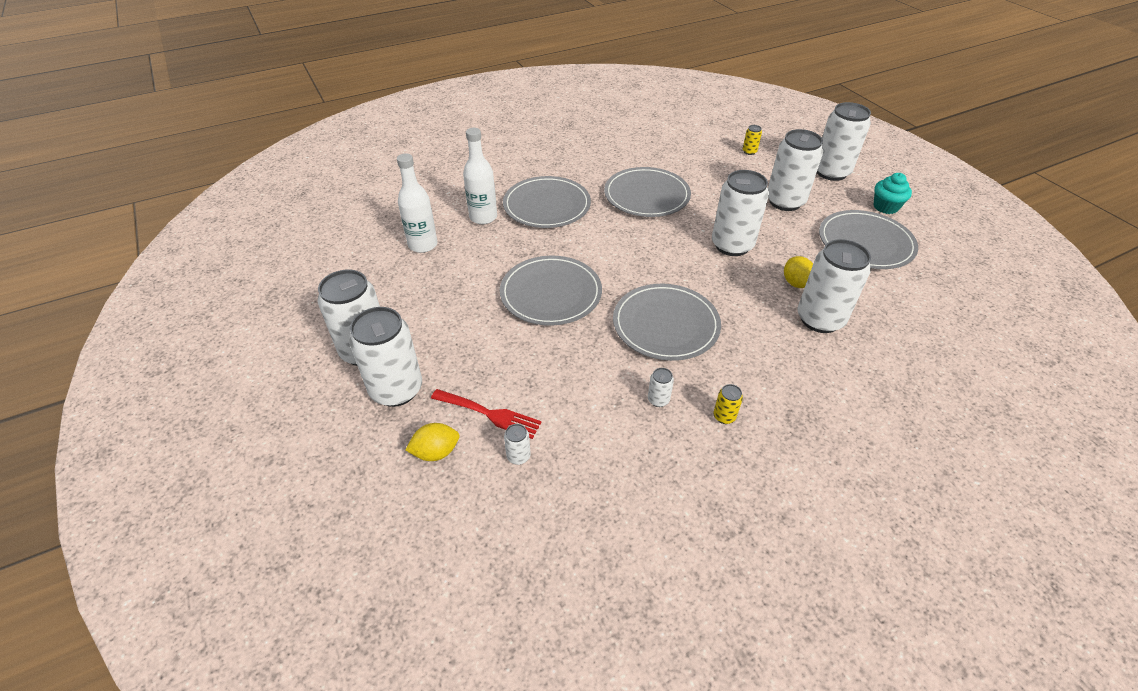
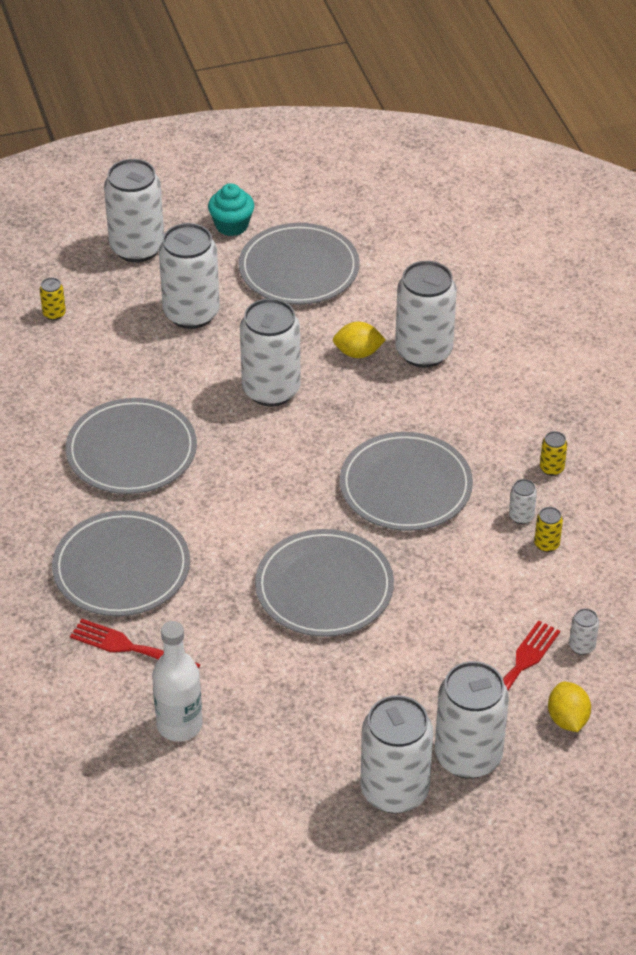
camera: 80 degrees left, 0 degrees up
white bottle [463,128,497,224] -> red fork [70,619,201,669]
none -> yellow can [534,507,563,552]

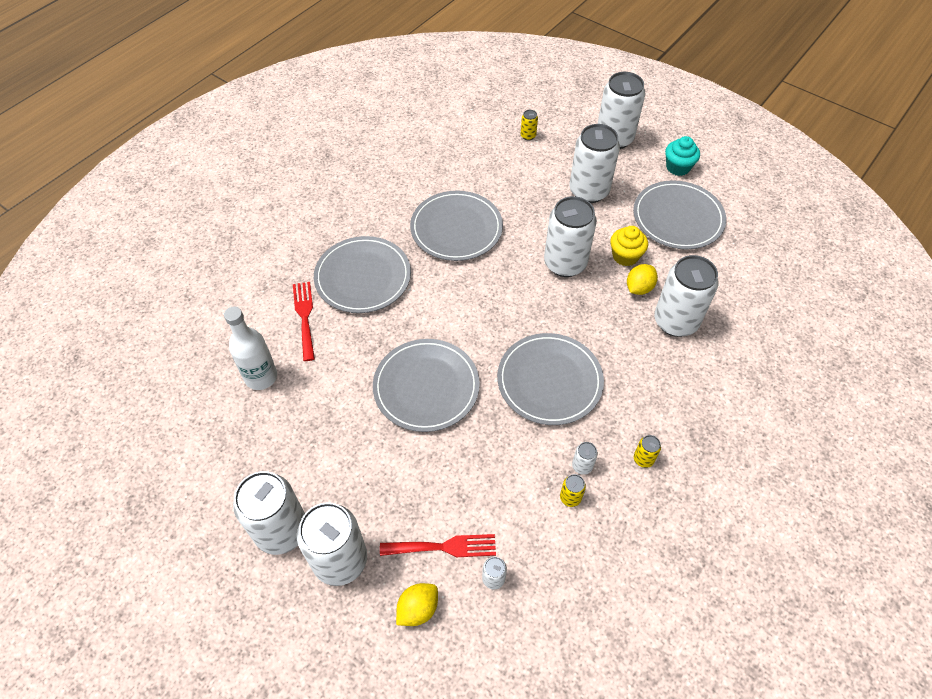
camera: 55 degrees right, 10 degrees up
yellow lemon [333,322,386,358] -> yellow lemon turned 75 degrees clockwise [627,264,658,295]
none -> yellow cupcake [610,226,648,266]

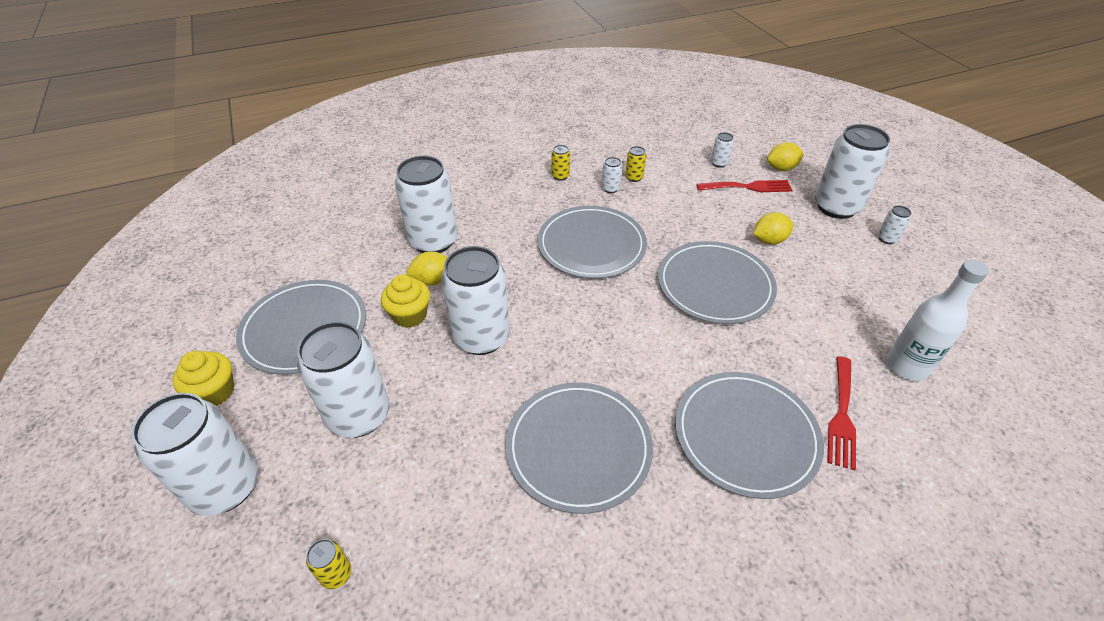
camera: 150 degrees left, 10 degrees down
white can [233,471,305,555] -> white can [878,206,911,244], size x0.41
red fork [380,534,496,557] -> red fork turned 150 degrees clockwise [696,180,793,192]
turquoise cupcake [665,136,700,176] -> yellow cupcake [172,351,234,406]
none -> yellow lemon [753,212,793,245]

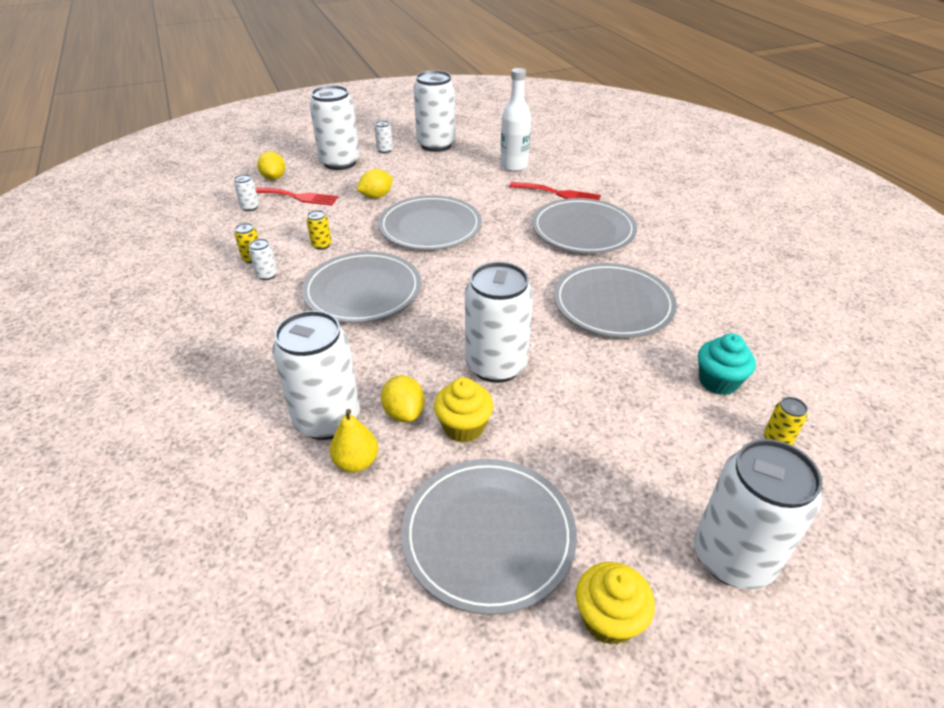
camera: 90 degrees left, 5 degrees down
white can [297,322,390,438] -> white can moved to [414,70,455,152]
yellow can [552,145,570,181] -> yellow can moved to [306,210,332,250]
red fork [696,180,793,192] -> red fork turned 105 degrees clockwise [255,187,338,206]
yellow lemon [753,212,793,245] -> yellow lemon turned 75 degrees clockwise [357,169,393,198]
none -> yellow pear [330,409,378,472]
none -> turquoise cupcake [698,333,756,395]

